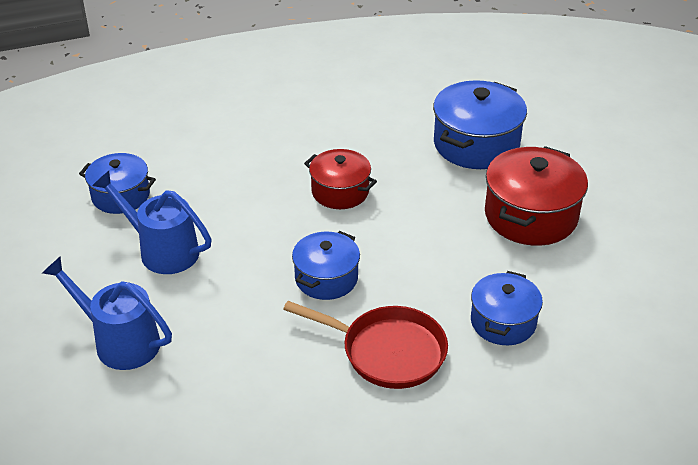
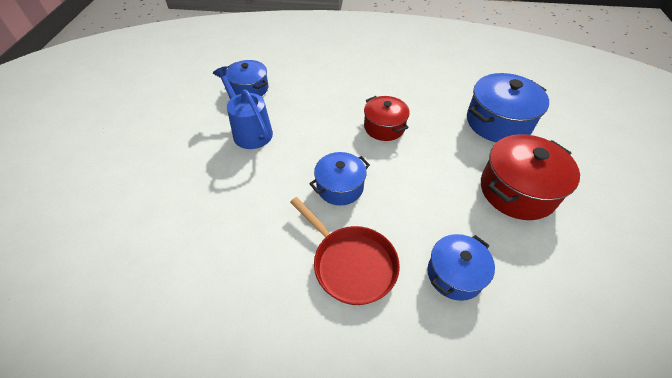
camera: 25 degrees right, 10 degrees up
blue watering can [42,257,172,370] -> none

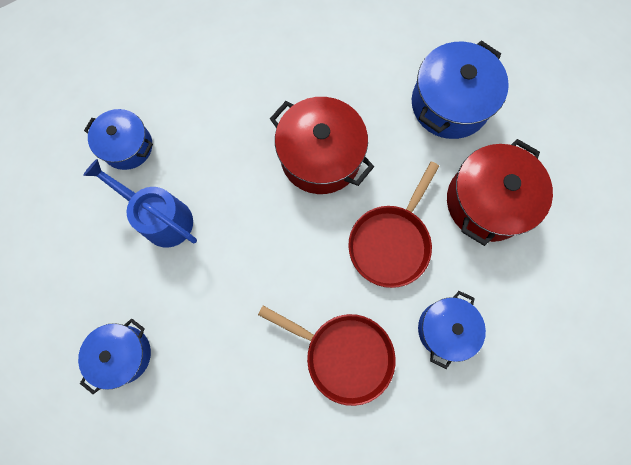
camera: 20 degrees left, 25 degrees up
blue pot [309,152,370,205] -> blue pot moved to [78,319,151,394]
red pot [364,96,410,141] -> red pot [270,97,374,194], size x1.57
none -> red pan [348,162,439,288]

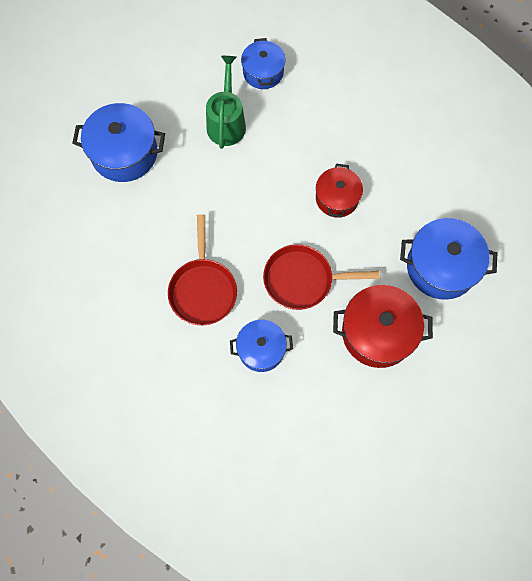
camera: 60 degrees right, 5 degrees down
blue pot [78,319,151,394] -> blue pot [72,103,165,182], size x1.57
blue watering can [83,159,197,248] -> green watering can [206,56,246,149]
red pot [270,97,374,194] -> red pot [316,163,363,218], size x0.64

